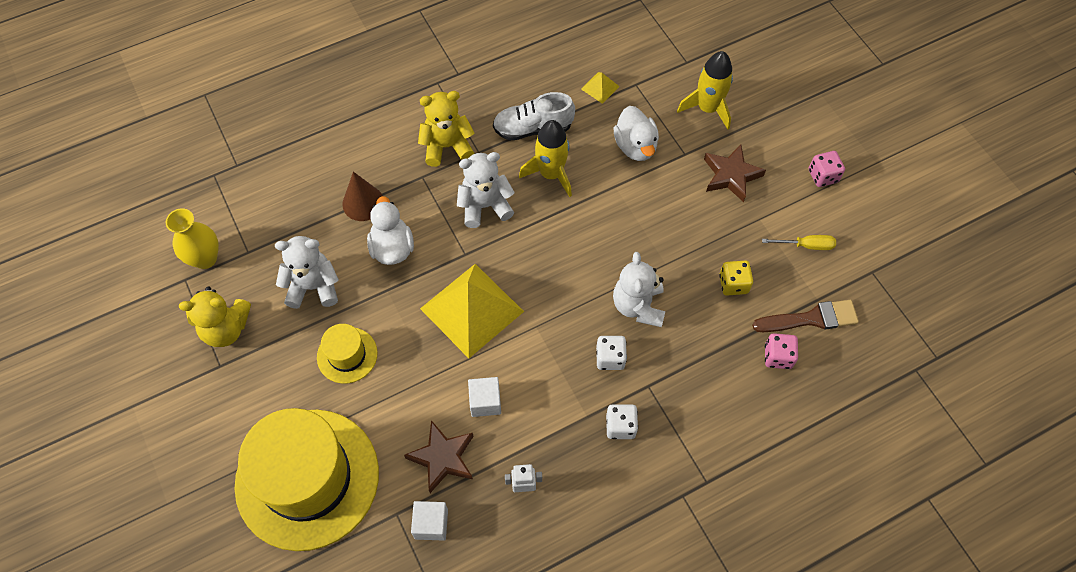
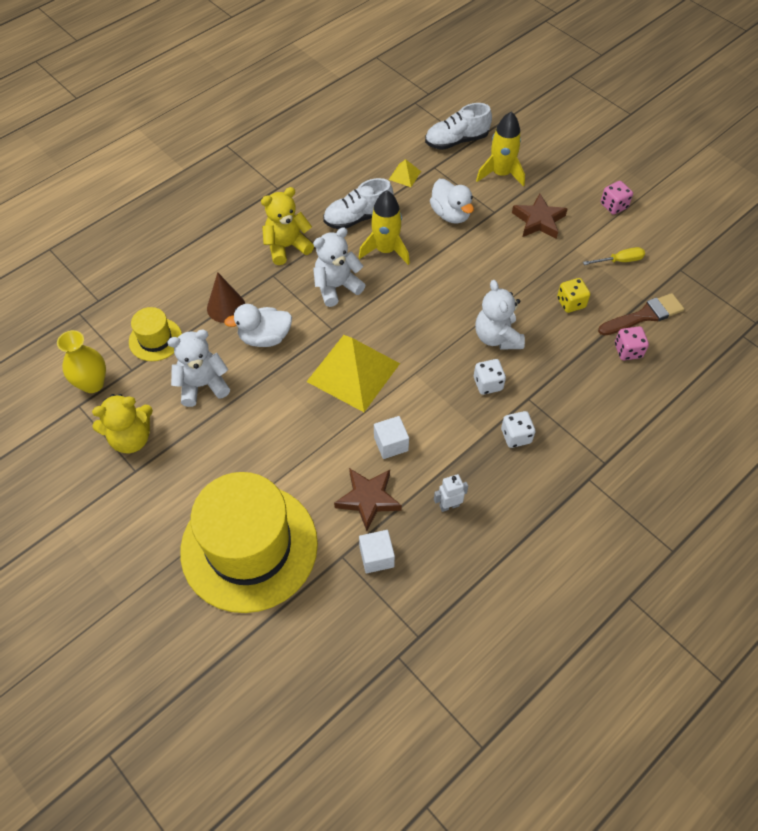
camera: 15 degrees left, 5 degrees down
yellow hat [317,324,378,384] -> yellow hat moved to [129,307,182,361]
white duck [367,196,414,265] -> white duck turned 75 degrees counterclockwise [224,304,292,347]
none -> white shoe [425,103,492,150]

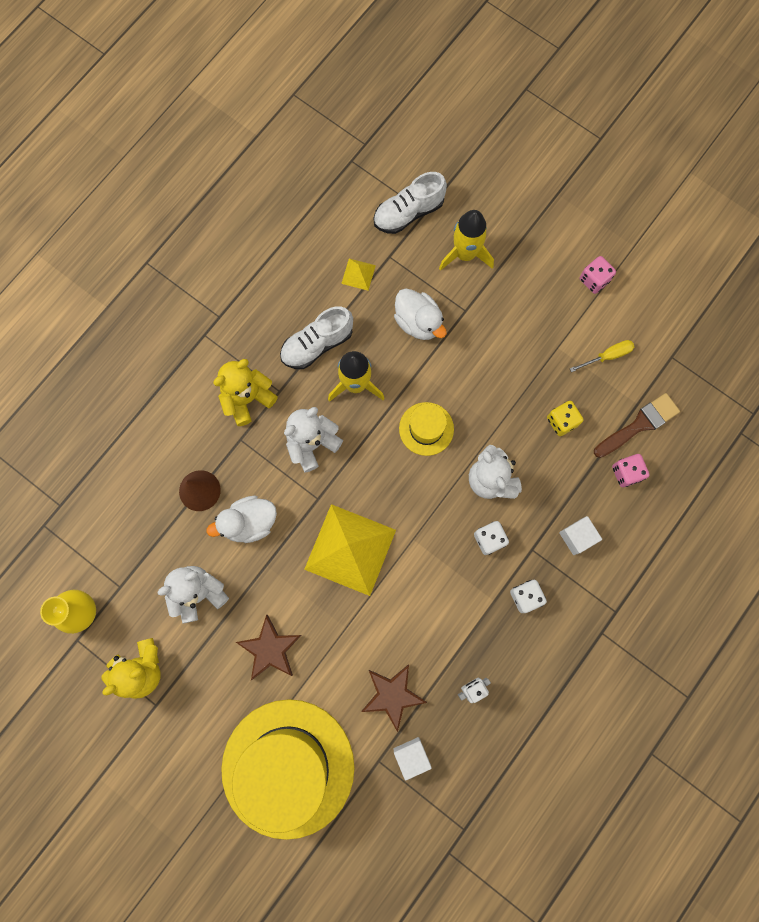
camera: 10 degrees left, 20 degrees up
yellow hat [129,307,182,361] -> yellow hat moved to [399,402,454,456]
white cube [374,416,409,459] -> white cube moved to [559,516,602,555]
brown star [512,194,568,239] -> brown star moved to [236,615,302,680]

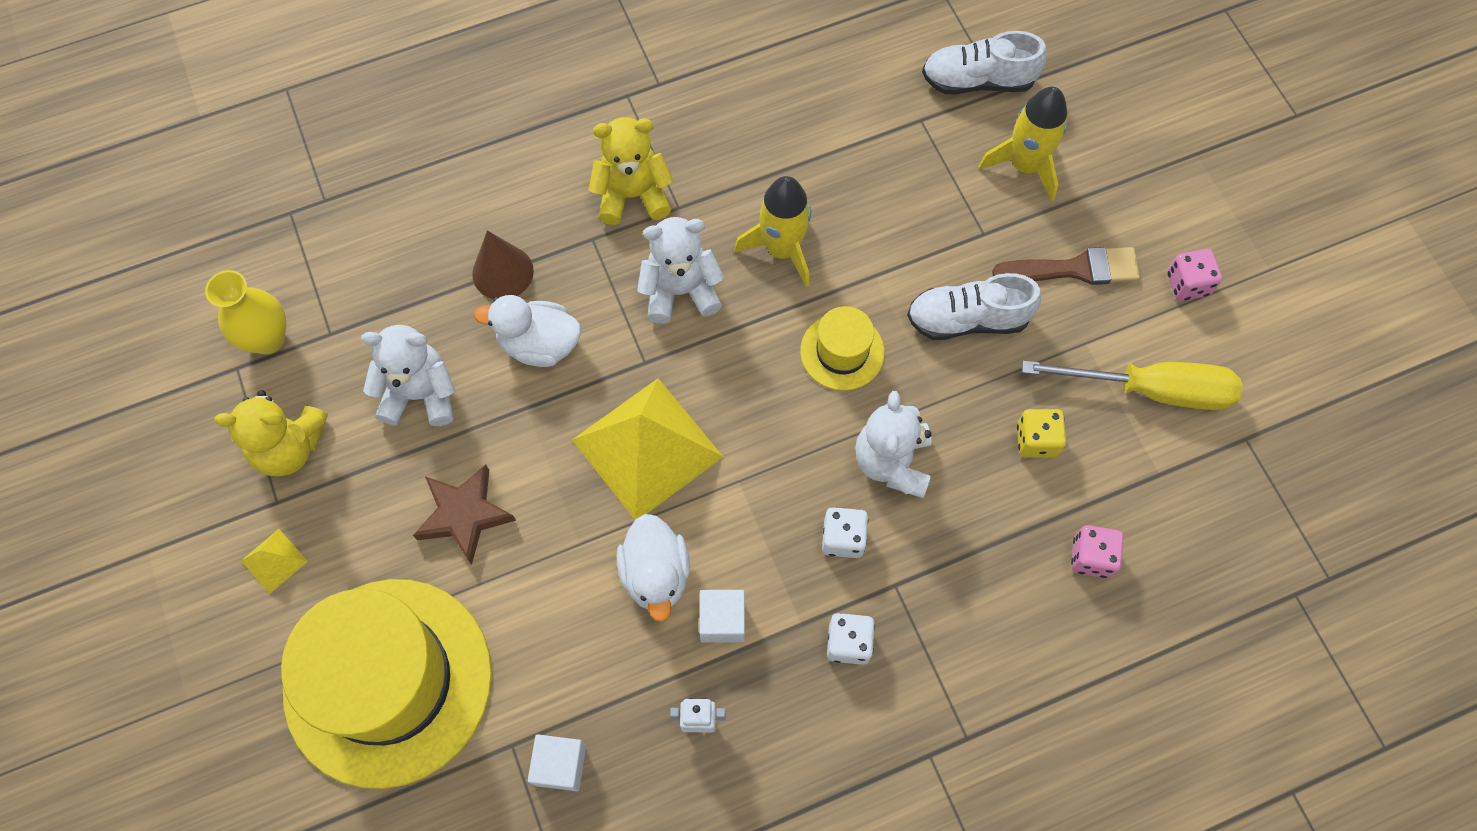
camera: 30 degrees right, 10 degrees down
white shoe [280,306,353,369] -> white shoe moved to [907,273,1041,340]
yellow pyramid [341,259,376,291] -> yellow pyramid moved to [241,529,308,594]
brown star [361,664,427,732] -> none
white duck [394,289,447,340] -> white duck moved to [617,514,690,622]
white cube [559,516,602,555] -> white cube moved to [699,590,745,643]
yellow screwdriver [570,340,634,372] -> yellow screwdriver [1022,360,1243,410], size x1.96
brown brush [594,393,680,458] -> brown brush moved to [992,247,1140,285]

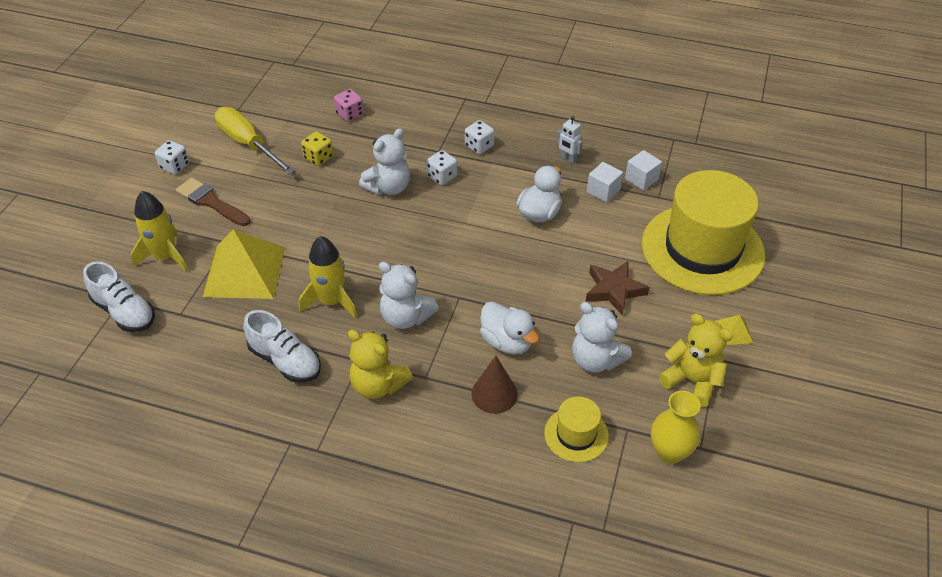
camera: 140 degrees left, 20 degrees down
yellow pyramid [572,378,723,519] -> yellow pyramid moved to [203,229,285,299]
white cube [699,590,745,643] -> white cube moved to [587,162,623,203]
yellow hat [800,306,885,391] -> yellow hat moved to [544,396,609,462]
white shoe [907,273,1041,340] -> white shoe moved to [243,310,321,383]
pink dice [1167,249,1222,301] -> white dice [155,140,189,175]

